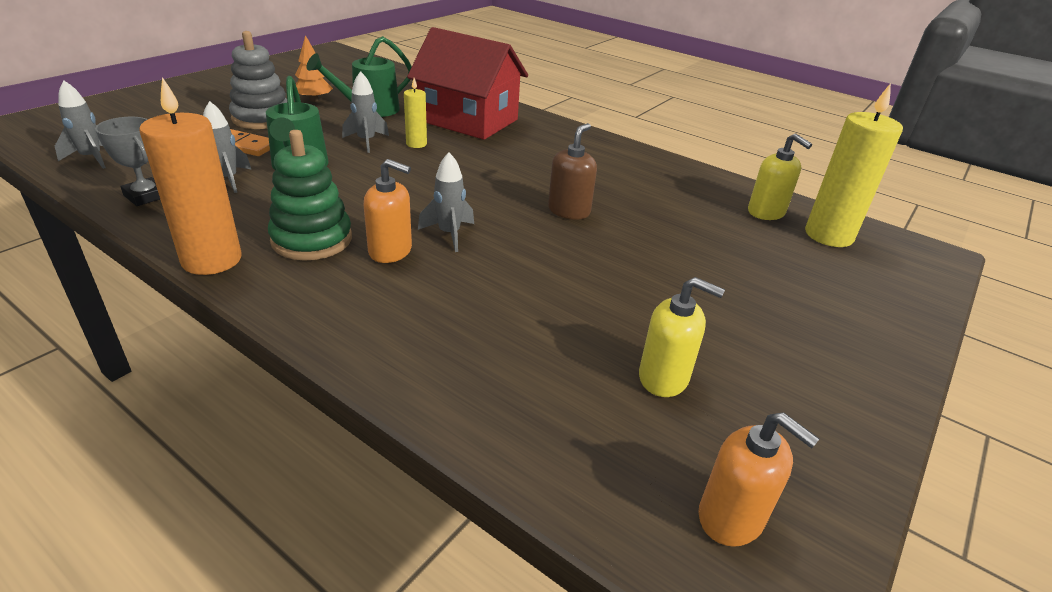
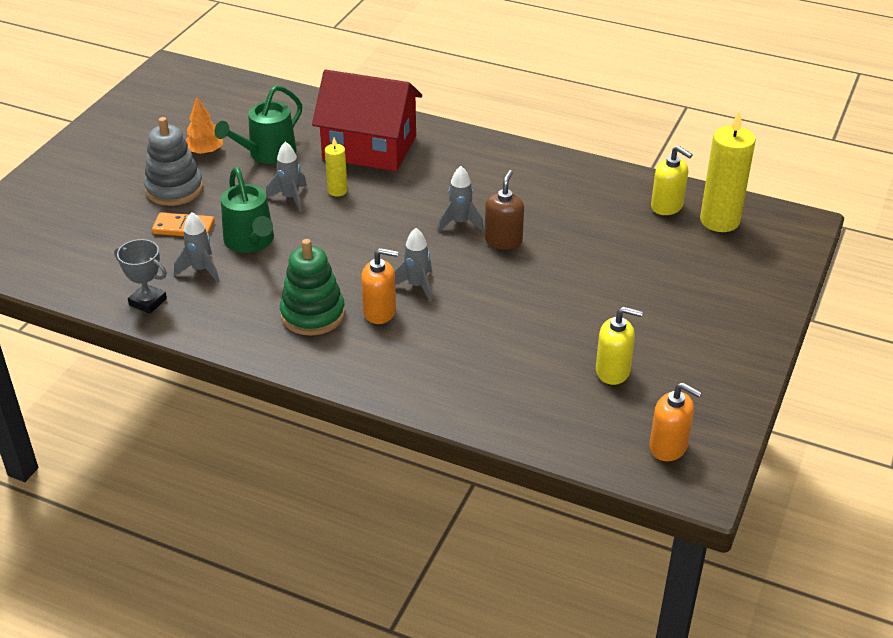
camera: 10 degrees left, 5 degrees up
grey rocket [55,81,106,169] -> grey rocket moved to [438,166,484,231]
orange candle [139,77,242,275] -> none

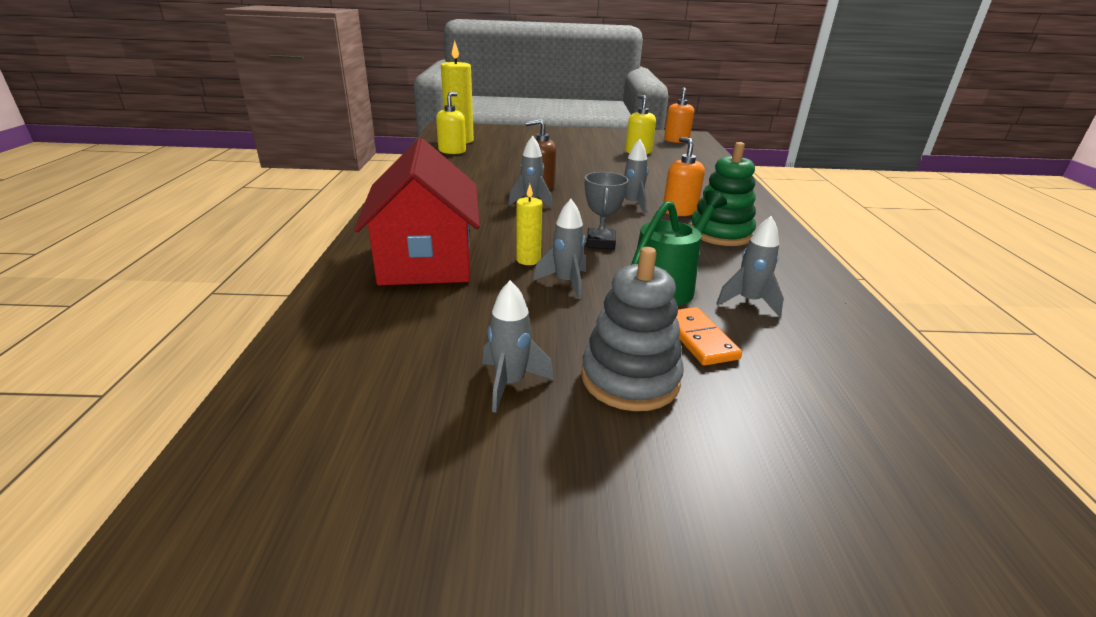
camera: 115 degrees left, 10 degrees down
grey trophy [114,239,167,314] -> grey trophy moved to [585,172,629,249]
orange tree [186,97,223,155] -> grey rocket [482,280,554,413]
green watering can [215,85,302,164] -> none

